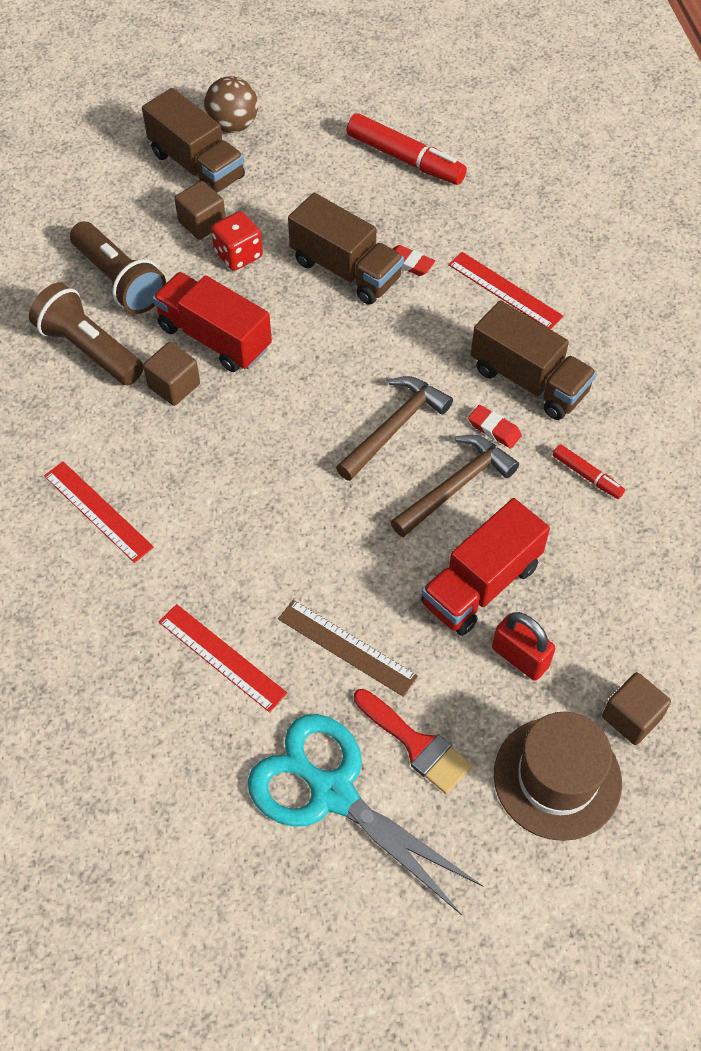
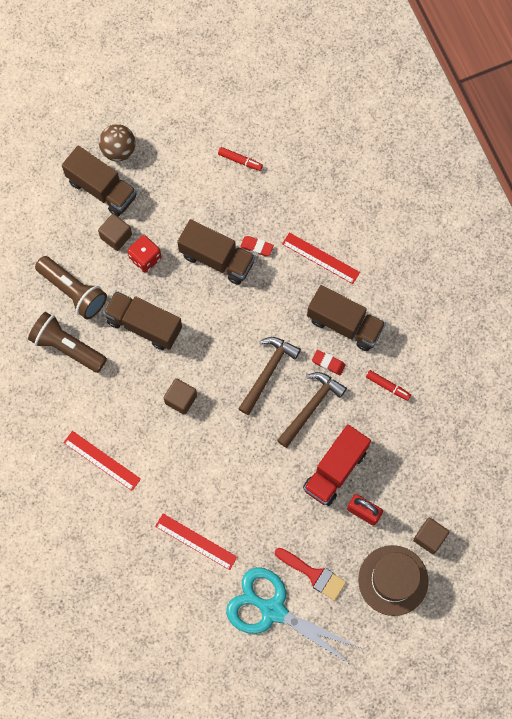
camera: 10 degrees left, 15 degrees up
brown cube [143,342,200,406] -> brown cube moved to [164,378,197,415]
red truck [153,272,272,372] -> brown truck [103,291,182,350]
brown ruler [278,600,418,697] -> none
red marker [346,113,467,185] -> red marker [218,147,263,171], size x0.53

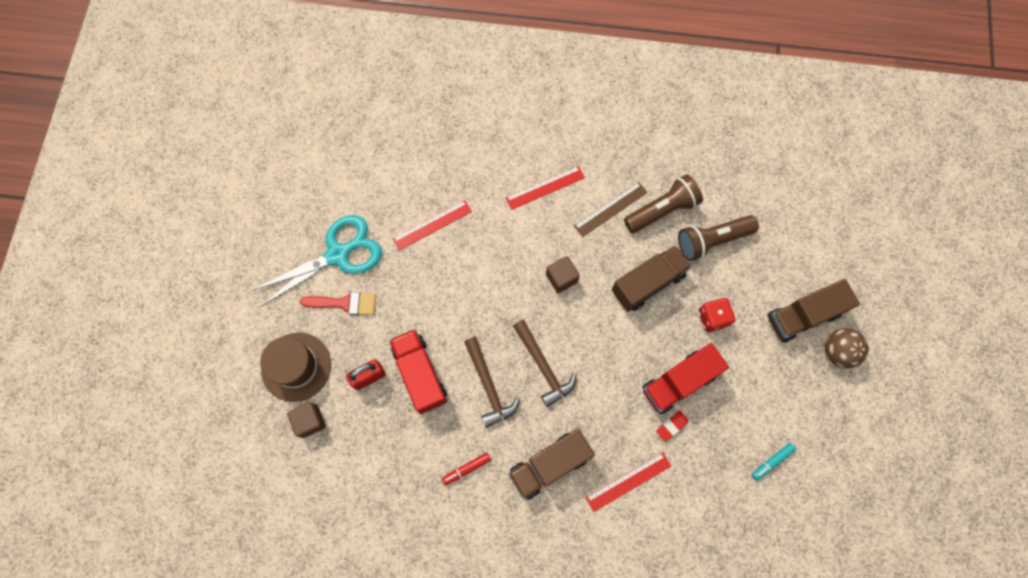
camera: 120 degrees right, 0 degrees up
brown cube [98,214,132,251] -> none
brown truck [177,219,255,285] -> red truck [642,343,729,414]
red marker [218,147,263,171] -> turquoise marker [752,443,796,481]
red brush [275,548,346,601] -> red brush turned 150 degrees counterclockwise [300,292,376,315]
red eraser [312,350,346,375] -> none
none -> brown ruler [574,182,648,237]

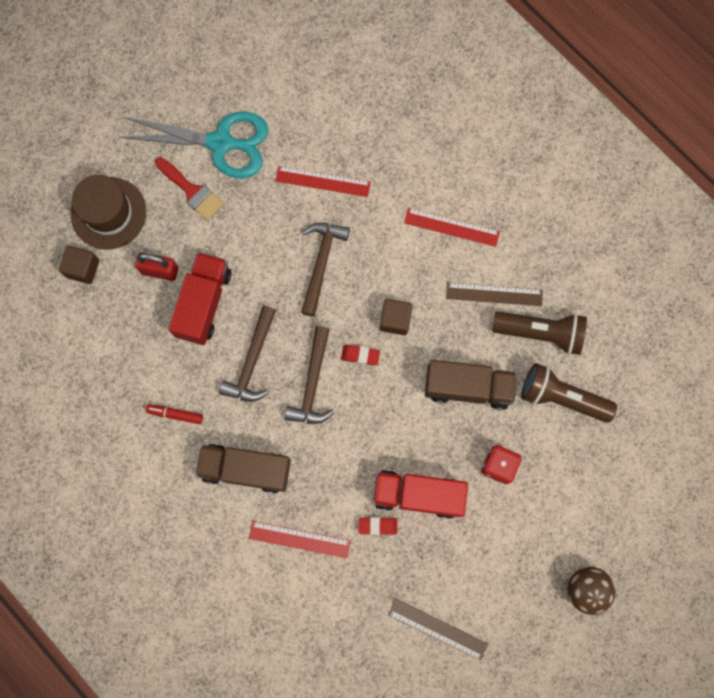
camera: 40 degrees right, 5 degrees up
turquoise marker [752,443,796,481] -> brown ruler [388,599,488,661]
brown truck [767,279,860,343] -> none
none -> brown hammer [301,223,350,317]
none -> red eraser [341,345,380,365]

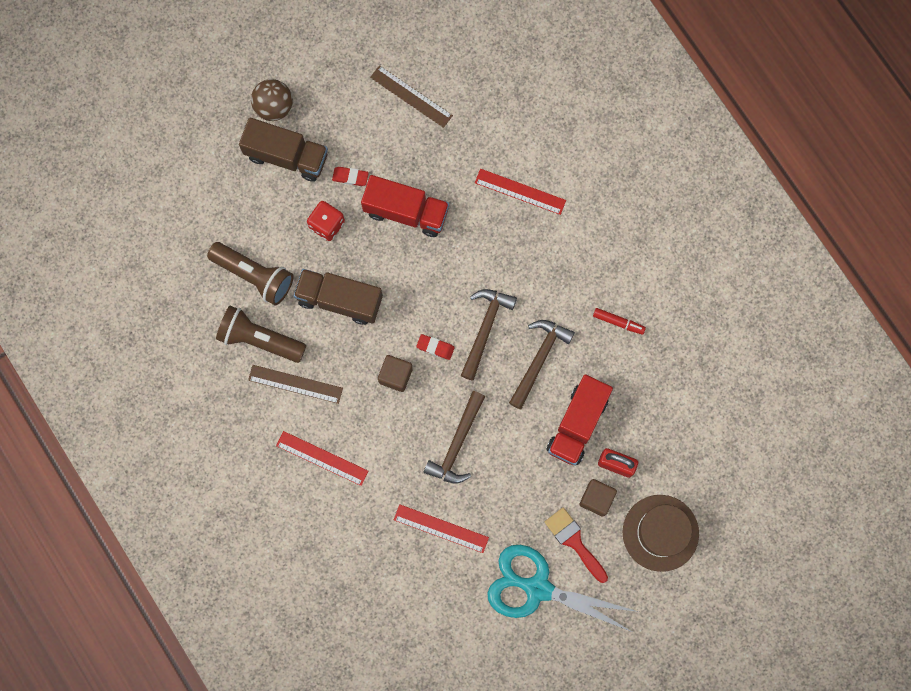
camera: 170 degrees left, 0 degrees up
brown cube [59,246,99,284] -> brown cube moved to [579,479,617,517]
brown truck [195,444,291,494] -> brown truck moved to [239,118,328,182]
red eraser [359,517,397,535] -> red eraser moved to [332,167,369,186]

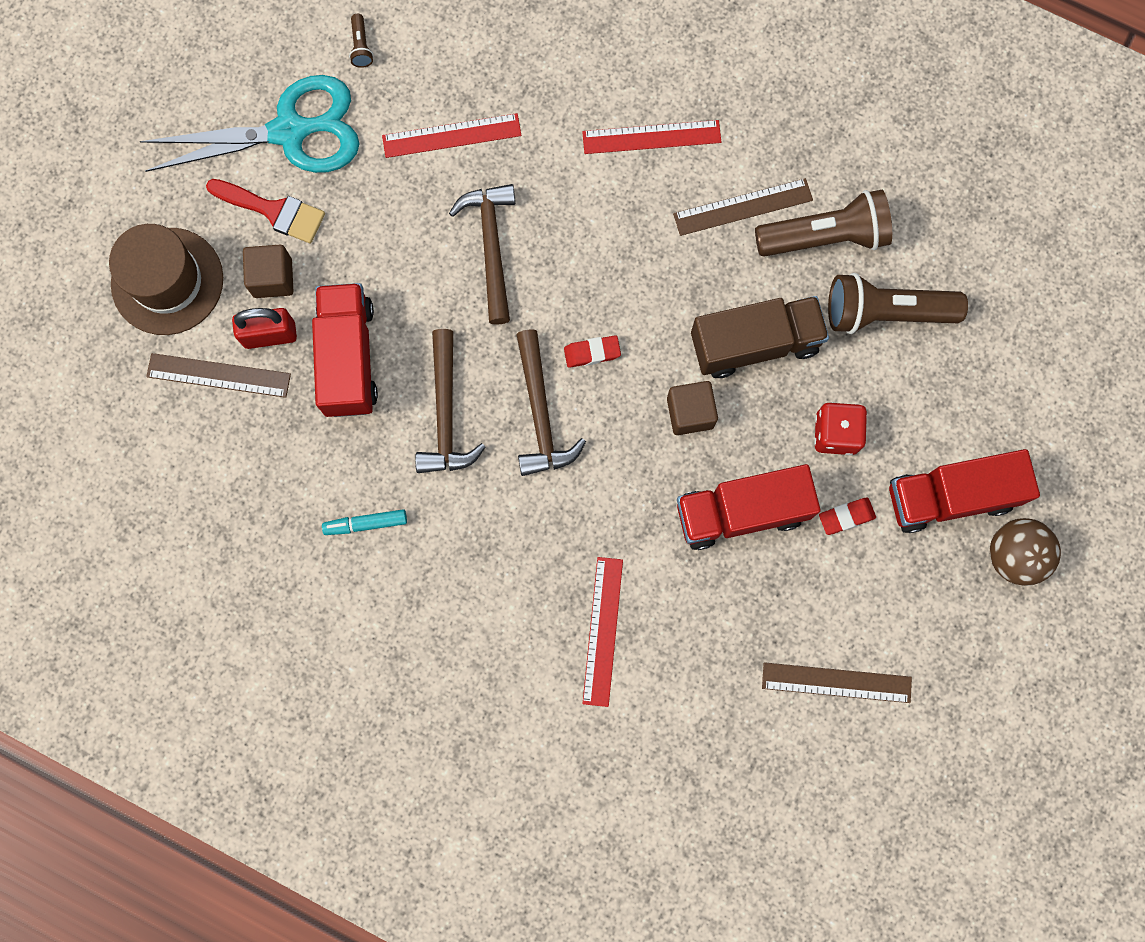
camera: 150 degrees right, 0 degrees up
brown truck [239,118,328,182] -> red truck [889,449,1040,533]
brown cube [378,355,413,392] -> brown cube moved to [667,381,718,435]
red ruler [475,169,566,215] -> red ruler turned 75 degrees counterclockwise [582,557,623,707]
red marker [593,308,646,335] -> turquoise marker [322,509,407,535]
none -> brown ruler [146,353,291,398]
none -> brown flashlight [349,14,373,68]

